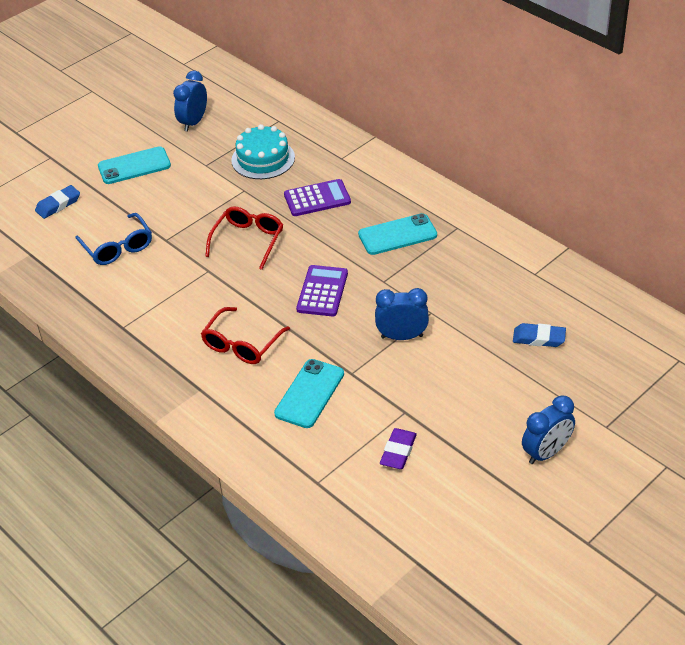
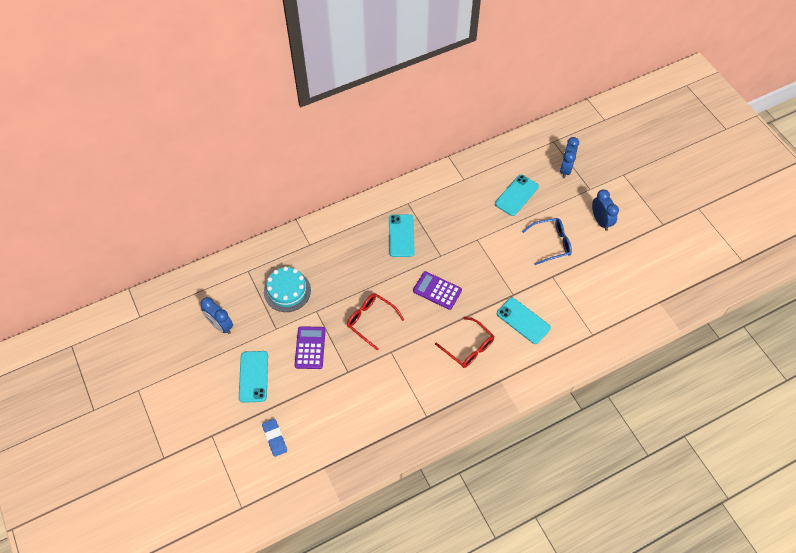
camera: 75 degrees left, 15 degrees up
blue glasses [76,213,152,265] -> blue glasses moved to [522,218,572,265]
purple calculator [284,179,351,216] -> purple calculator moved to [295,326,326,369]
blue clock [375,288,429,340] -> blue clock moved to [560,137,579,178]
purple eraser [380,428,417,469] -> none
blue eraser [513,323,566,347] -> turquoise phone [495,175,539,216]

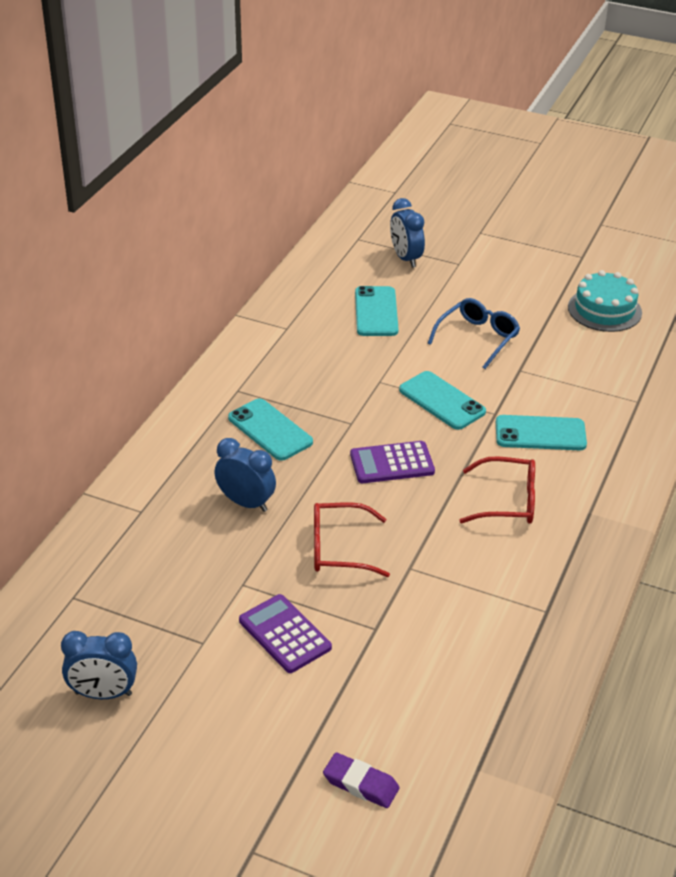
camera: 40 degrees left, 20 degrees down
turquoise phone [239,351,268,403] -> turquoise phone moved to [399,371,486,430]
blue eraser [262,419,287,457] -> purple eraser [323,752,400,808]
turquoise cake [264,266,311,312] -> turquoise cake moved to [568,270,642,332]
blue clock [592,189,619,231] -> blue clock moved to [215,438,276,512]

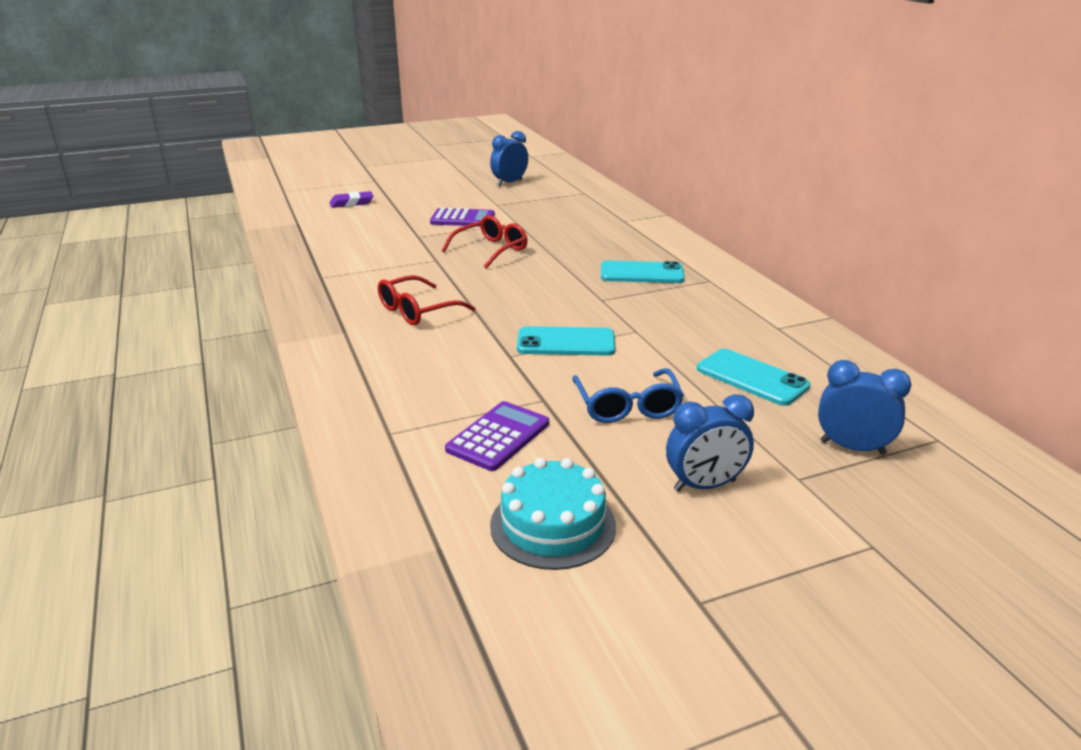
camera: 135 degrees right, 10 degrees down
blue clock [215,438,276,512] -> blue clock moved to [666,394,754,492]
purple calculator [350,441,435,483] -> purple calculator moved to [445,401,549,471]
turquoise phone [496,415,587,450] -> none

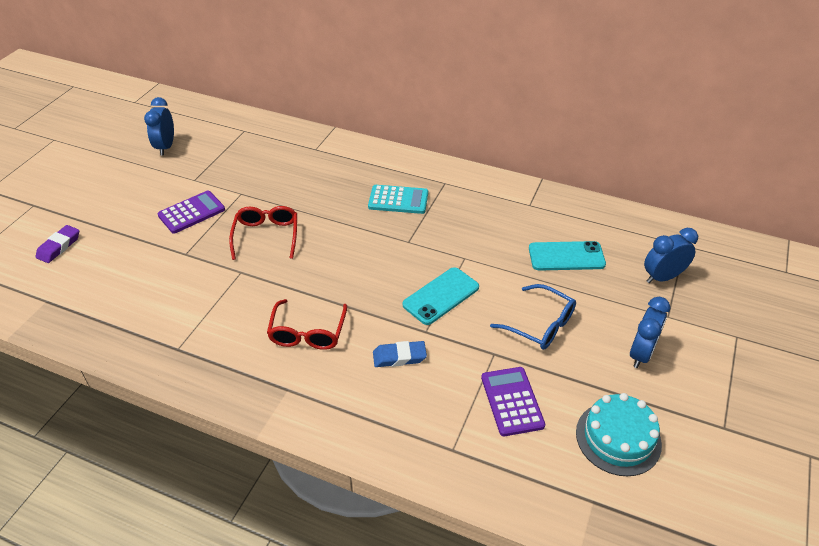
camera: 45 degrees left, 15 degrees up
turquoise phone [601,261,685,283] -> turquoise calculator [368,185,428,214]
none -> blue eraser [373,341,427,367]

